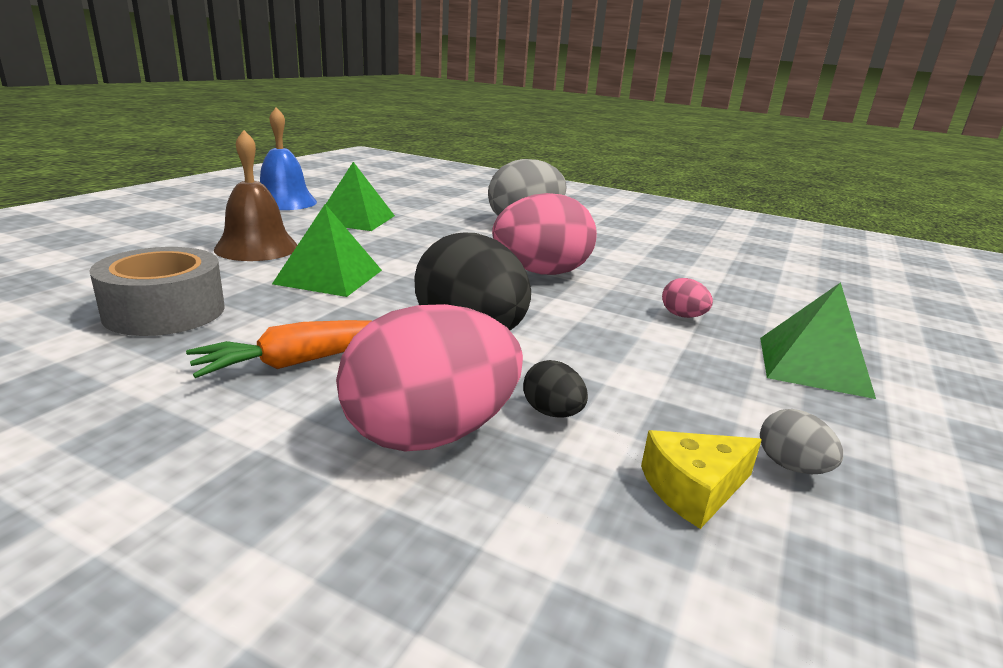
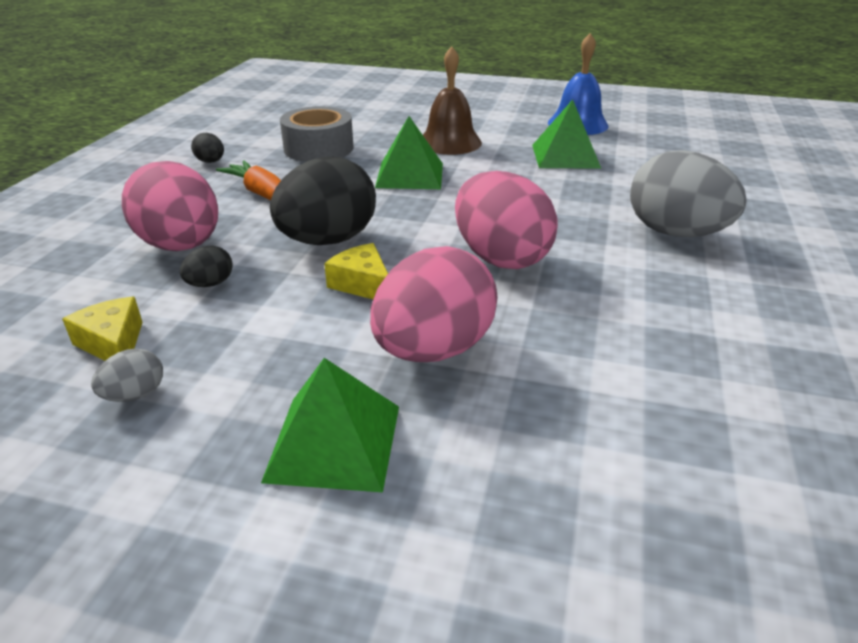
camera: 80 degrees right, 10 degrees up
pink egg [662,278,713,318] -> pink egg [370,246,498,362], size x2.32
none -> black egg [191,133,224,163]
none -> yellow cheese [324,243,388,299]

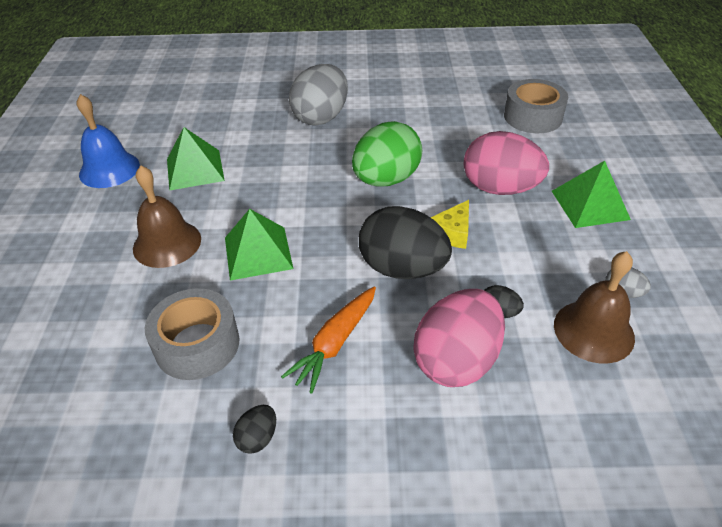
camera: 105 degrees left, 10 degrees up
yellow cheese [62,297,143,361] -> brown bell [554,251,635,364]
pink egg [455,171,558,269] -> green egg [352,121,423,187]
none -> grey tape [504,79,568,133]

